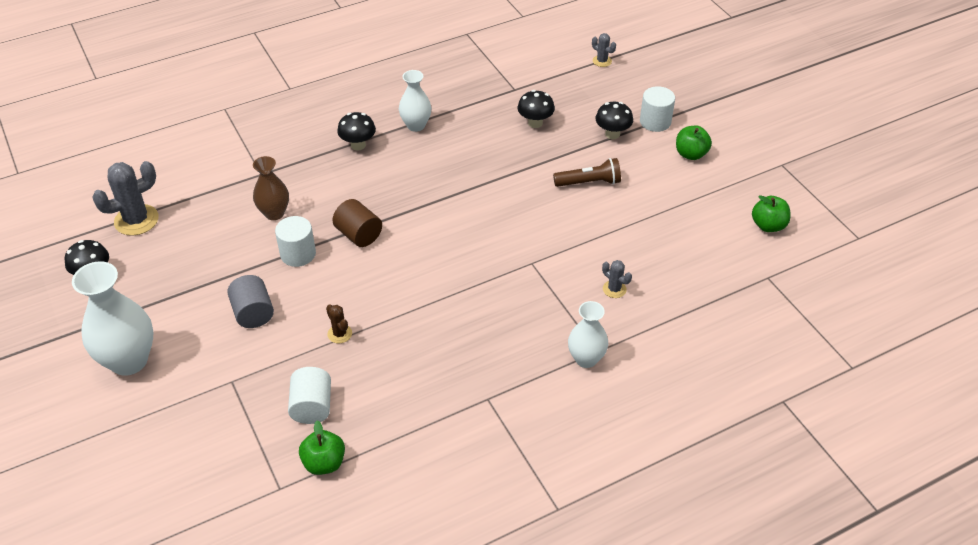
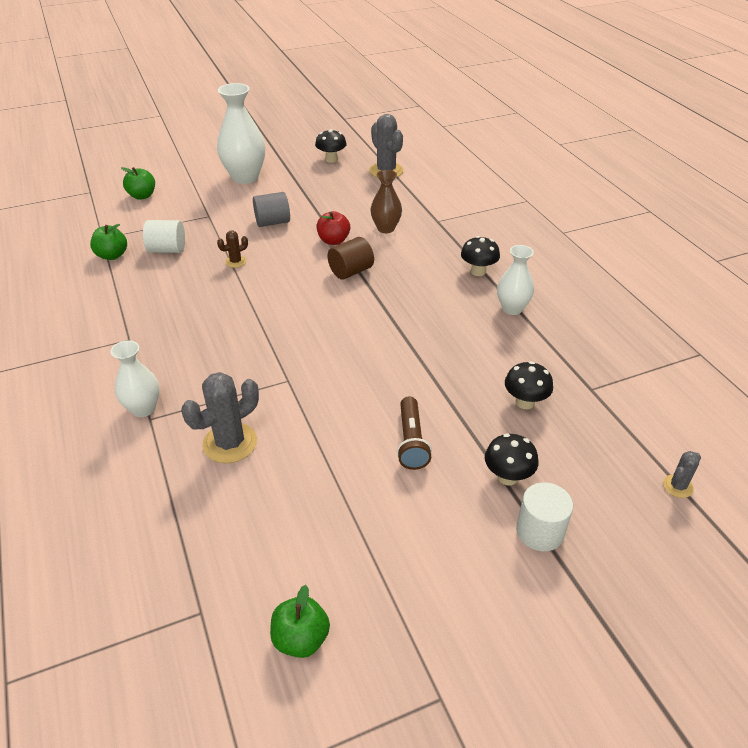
camera: 95 degrees right, 5 degrees down
white cylinder [275,216,316,267] -> red apple [316,211,350,245]
grey cactus [602,260,632,298] -> grey cactus [181,372,259,463], size x1.95
green apple [676,125,712,160] -> green apple moved to [121,167,155,200]

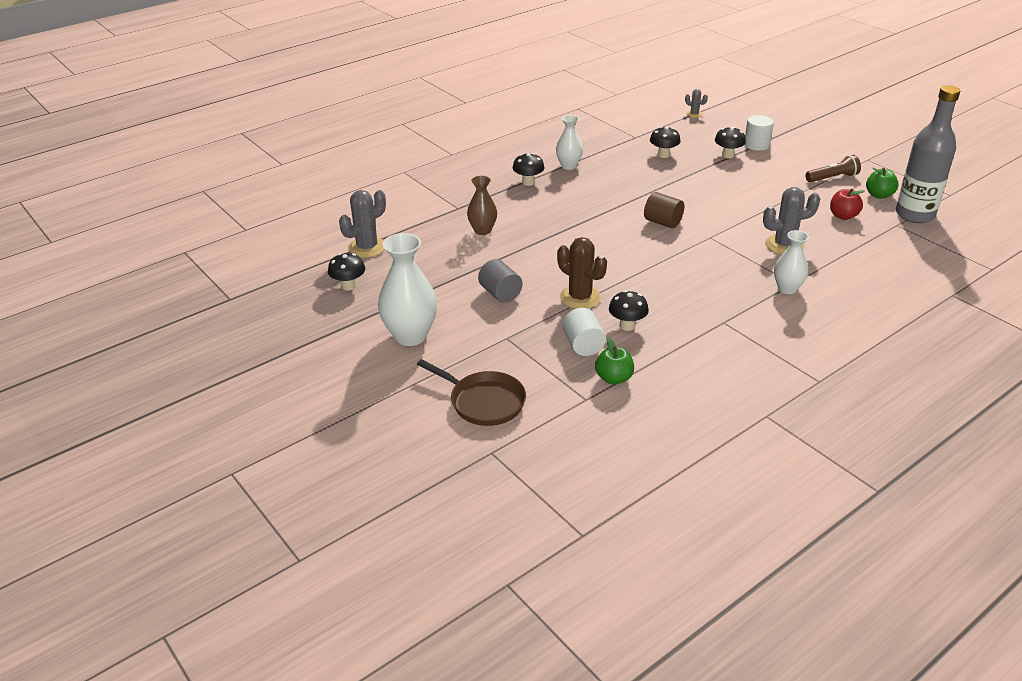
camera: 105 degrees left, 5 degrees down
green apple [121,167,155,200] -> brown pan [417,359,526,426]
grey cactus [181,372,259,463] -> grey cactus turned 45 degrees counterclockwise [763,187,820,255]
brown cactus [217,231,248,268] -> brown cactus [557,237,607,309], size x1.95
red apple [316,211,350,245] -> red apple moved to [830,188,864,220]
brown cylinder [327,237,374,280] -> brown cylinder moved to [644,192,684,228]
brown flashlight [397,396,432,470] -> brown flashlight moved to [805,155,861,182]
none -> black mushroom [609,290,649,331]
none -> grey bottle [896,85,960,223]

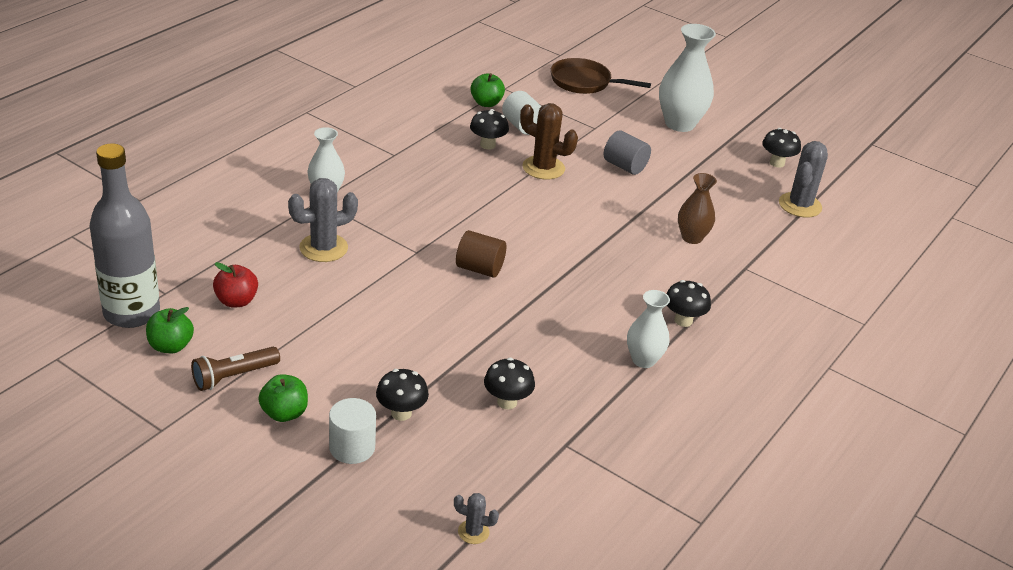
camera: 160 degrees right, 0 degrees up
none -> green apple [258,374,308,422]

